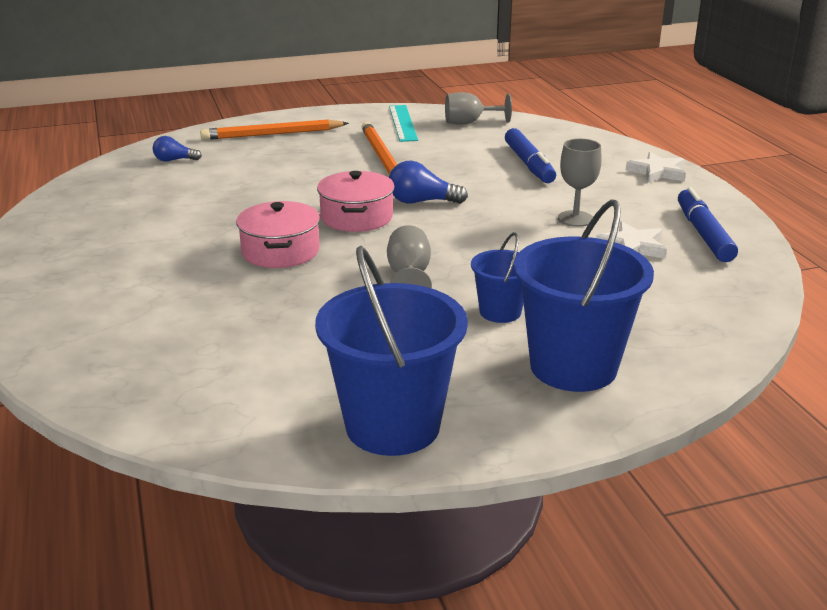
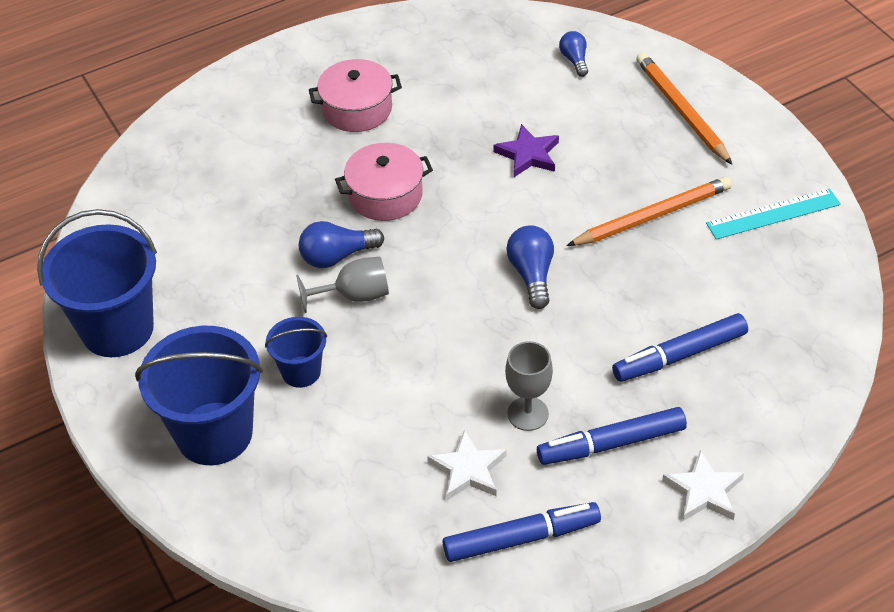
camera: 80 degrees right, 20 degrees up
pink pot [317,171,395,232] -> pink pot moved to [309,59,402,132]
grey goblet [445,92,512,125] -> none
none -> blue light bulb [299,221,384,268]
none -> purple star [493,124,559,177]
none -> blue marker [537,407,687,465]

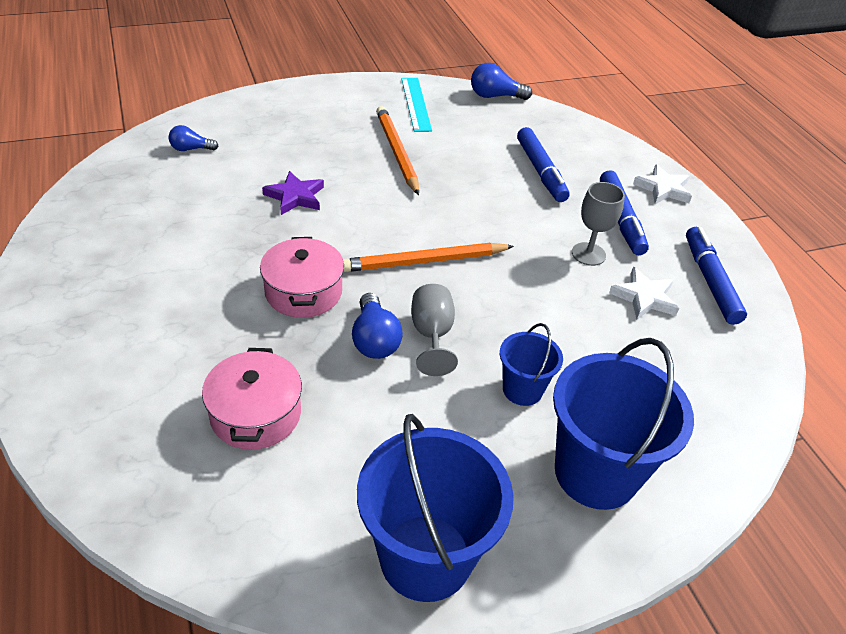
camera: 85 degrees left, 5 degrees down
pink pot [309,59,402,132] -> pink pot moved to [202,348,302,450]
blue light bulb [506,225,554,309] -> blue light bulb moved to [471,63,532,100]
orange pencil [636,52,732,165] -> orange pencil moved to [343,243,514,272]

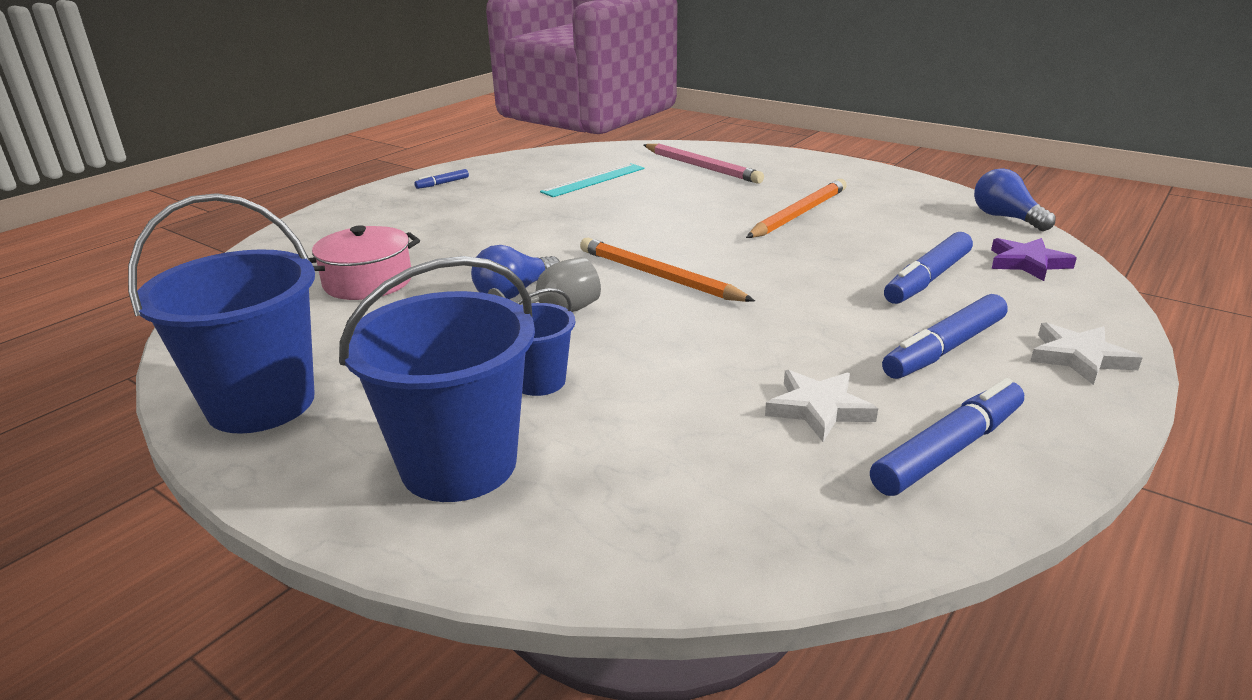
camera: 60 degrees right, 15 degrees down
blue light bulb [169,125,218,151] -> none
pink pot [260,237,344,318] -> none
purple star [262,171,324,215] -> purple star moved to [991,238,1077,281]
turquoise ruler [401,78,432,132] -> turquoise ruler moved to [540,163,644,197]
grey goblet [572,182,625,266] -> none
none -> blue marker [414,169,469,189]
none -> pink pencil [644,143,764,184]

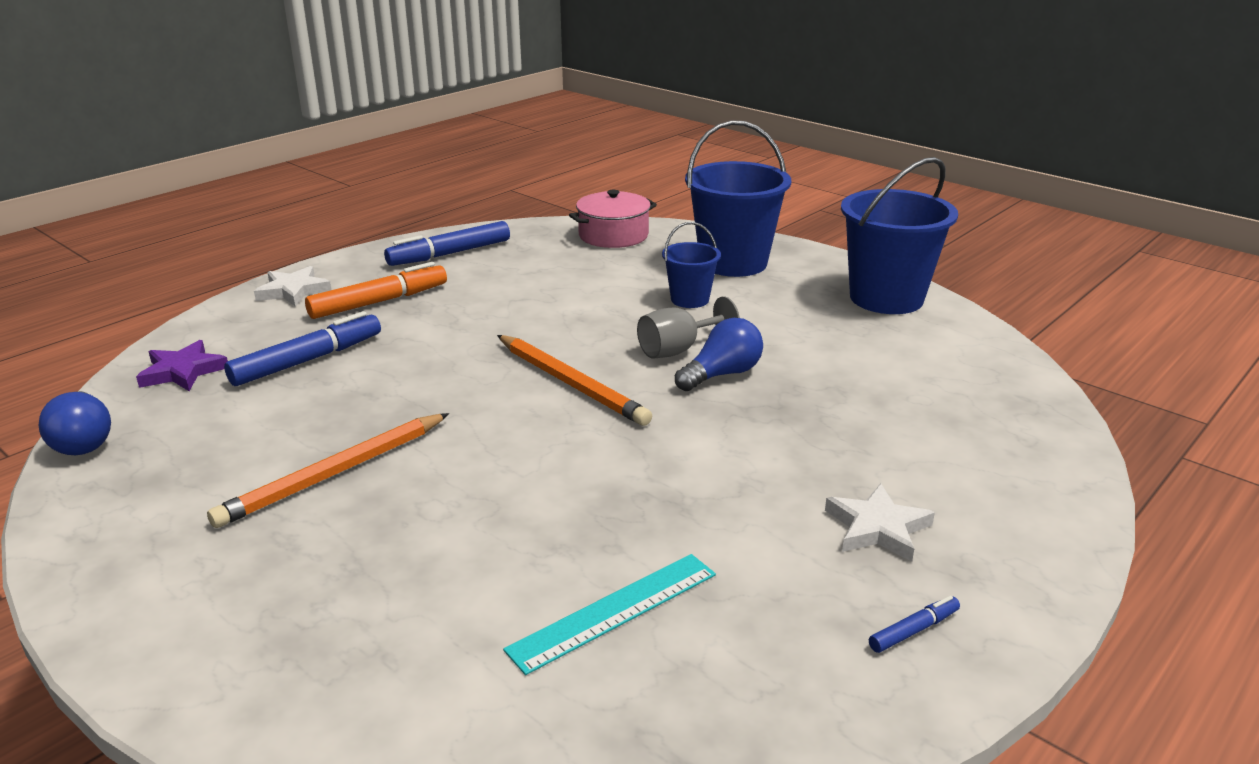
camera: 175 degrees left, 0 degrees up
pink pot [309,225,420,300] -> pink pot moved to [569,190,657,248]
pink pencil [644,143,764,184] -> none
white star [765,370,878,442] -> white star moved to [825,483,935,562]
blue marker [882,294,1008,379] -> orange marker [305,262,447,319]

